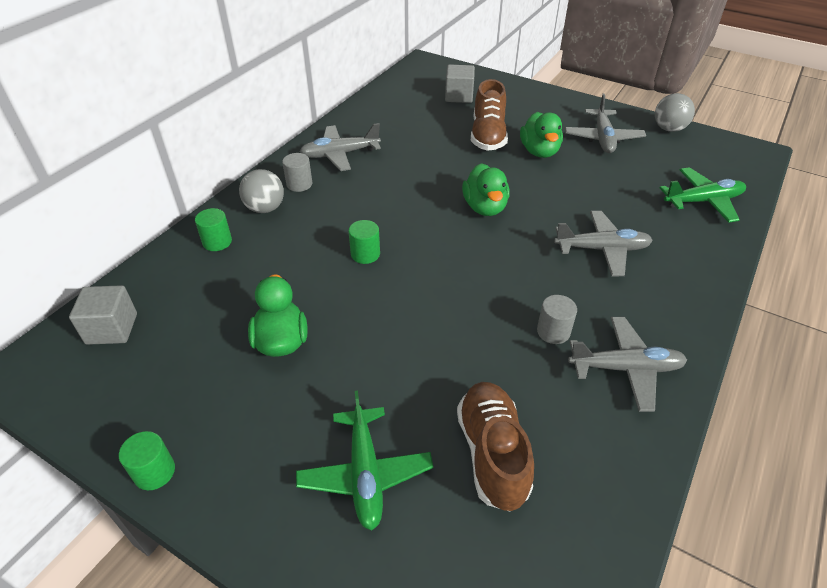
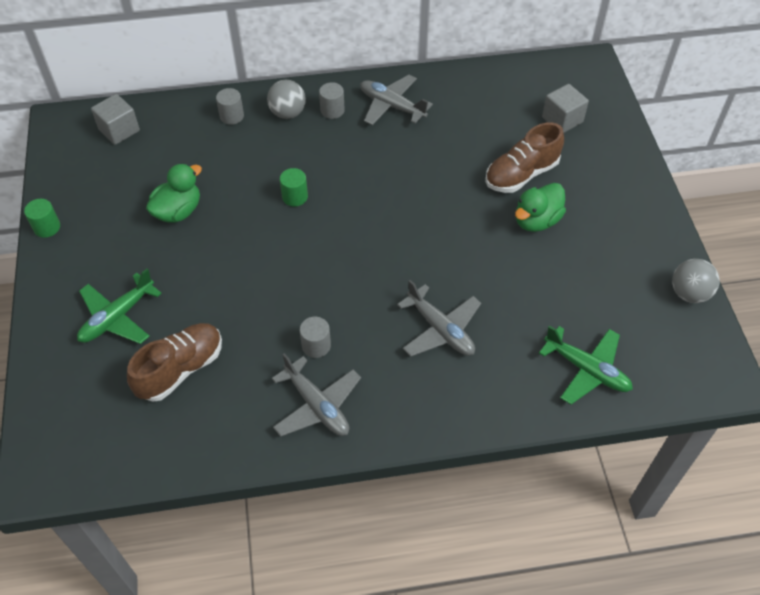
camera: 50 degrees right, 10 degrees up
green cylinder [195,208,232,251] -> grey cylinder [216,88,244,125]
green duck [462,163,510,216] -> none
grey plane [565,94,646,153] -> none

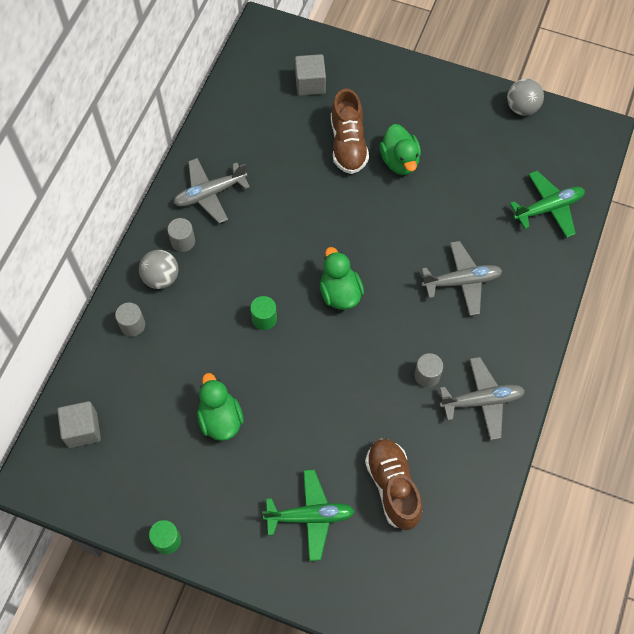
camera: 60 degrees left, 10 degrees up
green plane [77,268,162,344] -> green plane turned 75 degrees counterclockwise [262,470,355,561]
none -> green duck [320,247,364,310]

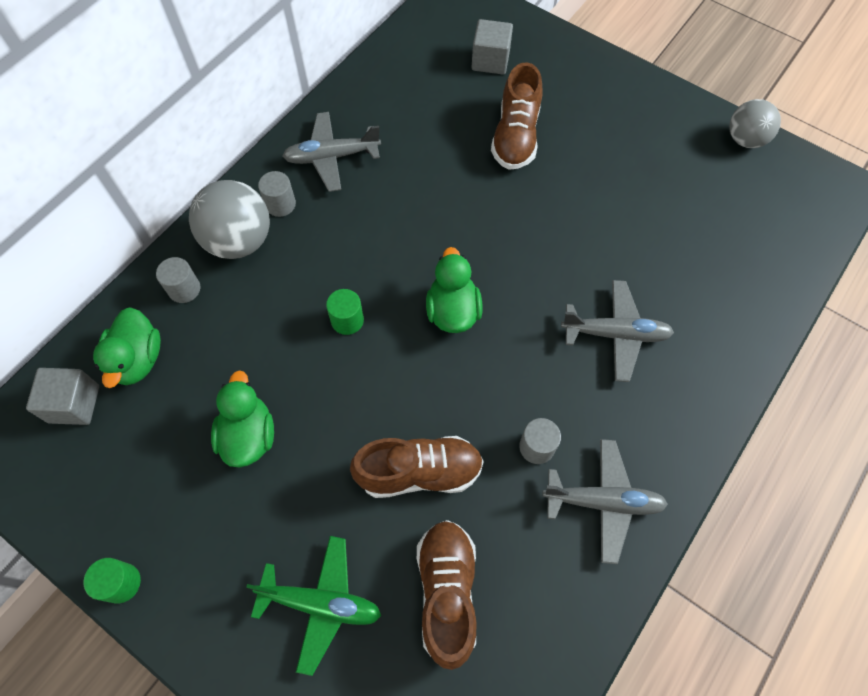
camera: 15 degrees right, 0 degrees up
grey ball [139,250,178,289] -> grey ball [189,180,270,259], size x1.51
green duck [380,124,421,175] -> green duck moved to [93,307,161,388]
green plane [510,171,585,238] -> none
none -> brown shoe [350,436,484,498]

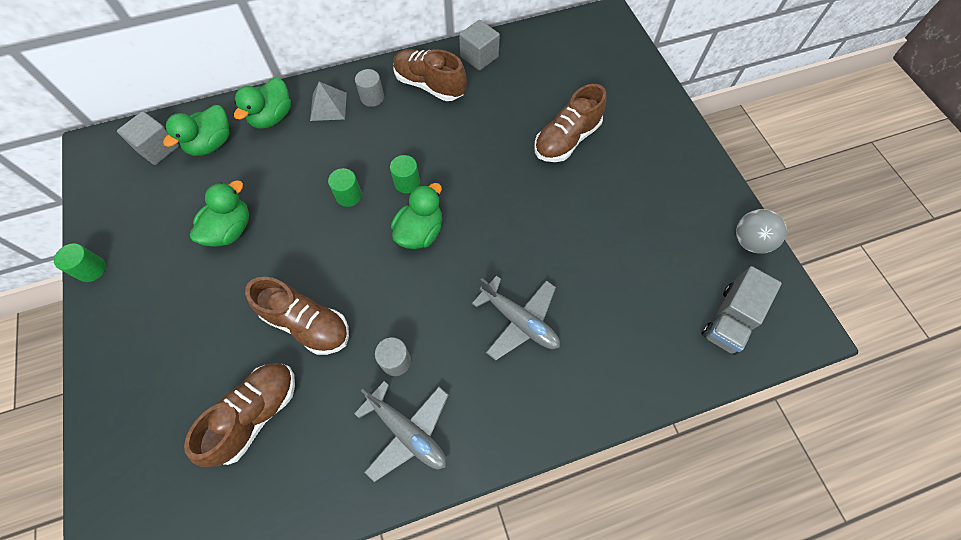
camera: 35 degrees right, 0 degrees up
grey cylinder [156,257,200,303] -> green duck [234,77,291,129]
grey ball [189,180,270,259] -> grey pyramid [310,82,347,121]
green plane [246,536,381,676] -> none
grey plane [282,112,381,192] -> brown shoe [393,49,467,101]
grey cube [472,19,513,75] -> grey cube moved to [459,20,500,71]
none -> green cylinder [390,155,420,193]
none -> grey truck [701,266,782,355]

